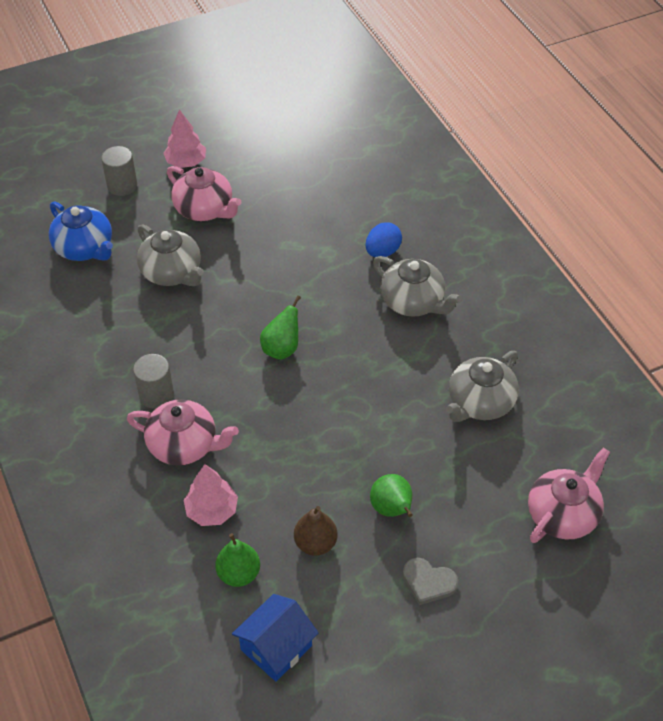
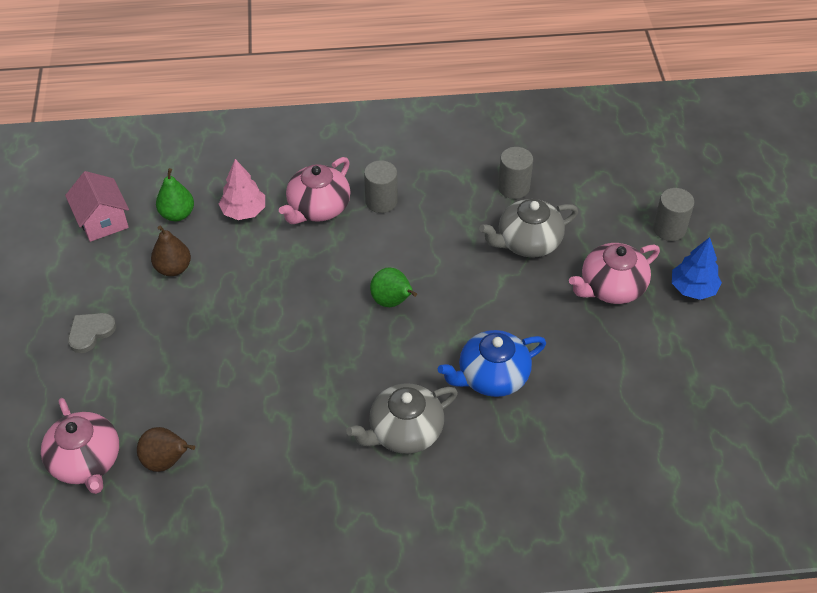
camera: 110 degrees right, 0 degrees up
blue teapot [49,201,113,261] -> blue teapot moved to [438,330,546,397]
pink tree [163,109,206,168] -> blue tree [672,237,722,300]
blue house [232,594,319,682] -> pink house [65,171,129,242]
blue egg [365,222,402,257] -> none
green pear [370,474,413,517] -> none
grey teapot [446,351,519,422] -> none
none -> brown pear [137,427,195,472]
none -> grey cylinder [498,147,533,199]

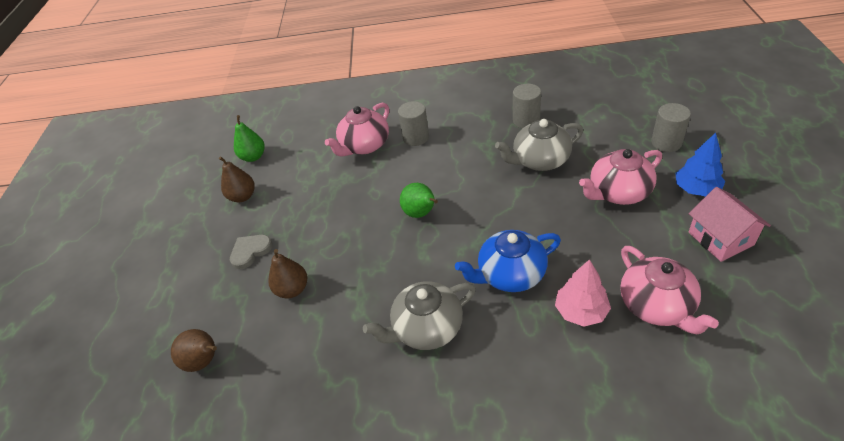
camera: 10 degrees right, 5 degrees down
pink teapot [41,398,119,494] -> pink teapot moved to [620,246,719,334]
pink house [65,171,129,242] -> pink house moved to [689,187,771,262]
grey heart [68,313,116,353] -> grey heart moved to [230,235,273,269]
pink tree [219,159,265,220] -> pink tree moved to [555,259,611,327]
none -> brown pear [268,249,307,298]

